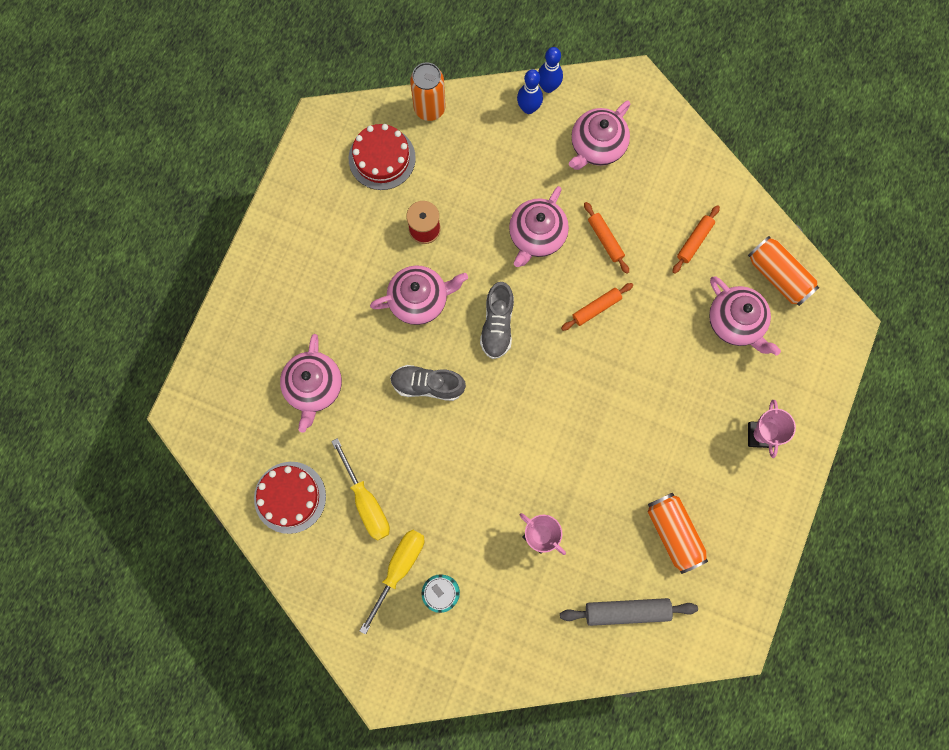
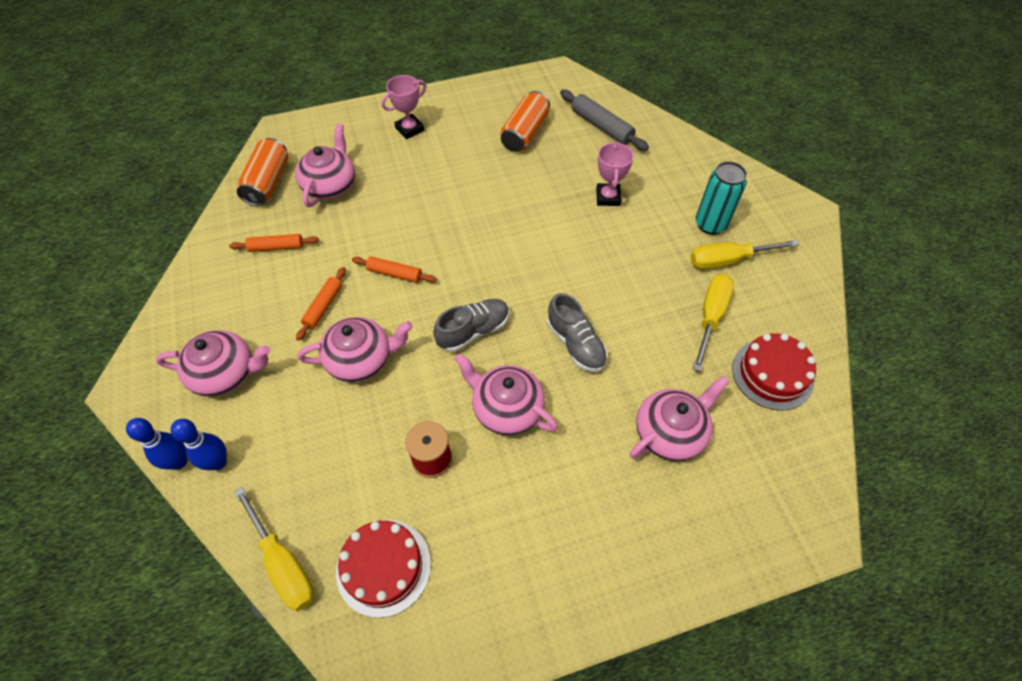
camera: 130 degrees left, 20 degrees down
orange can [410,63,445,121] -> yellow screwdriver [234,487,314,611]

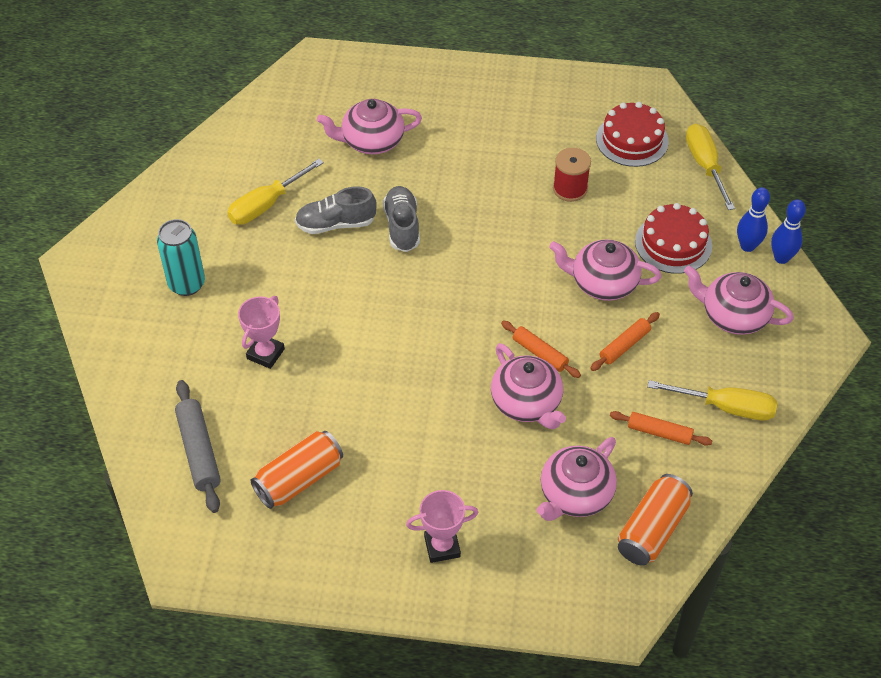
camera: 155 degrees left, 5 degrees down
grey shoe [433,299,509,352] -> grey shoe moved to [295,186,377,234]
pink teapot [454,353,558,435] -> pink teapot moved to [491,343,566,429]
yellow screwdriver [691,240,799,269] -> yellow screwdriver moved to [647,380,777,421]
red cake [732,333,816,411] -> red cake moved to [635,203,712,274]

